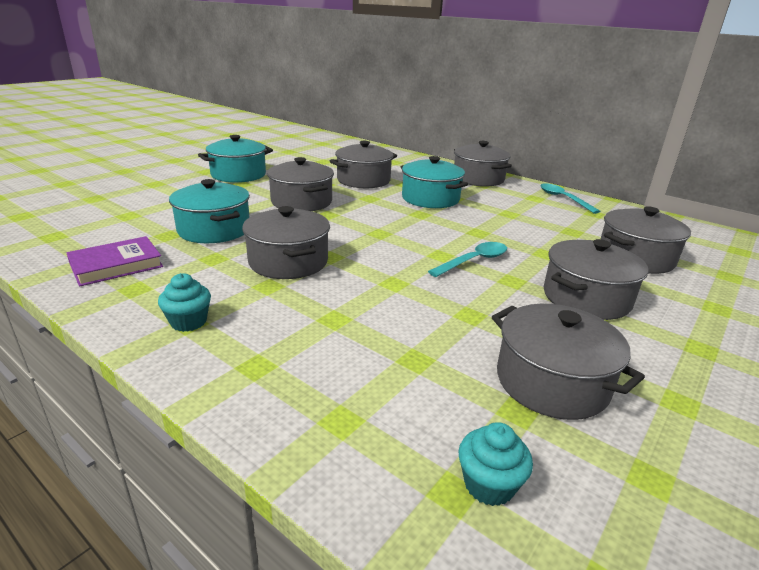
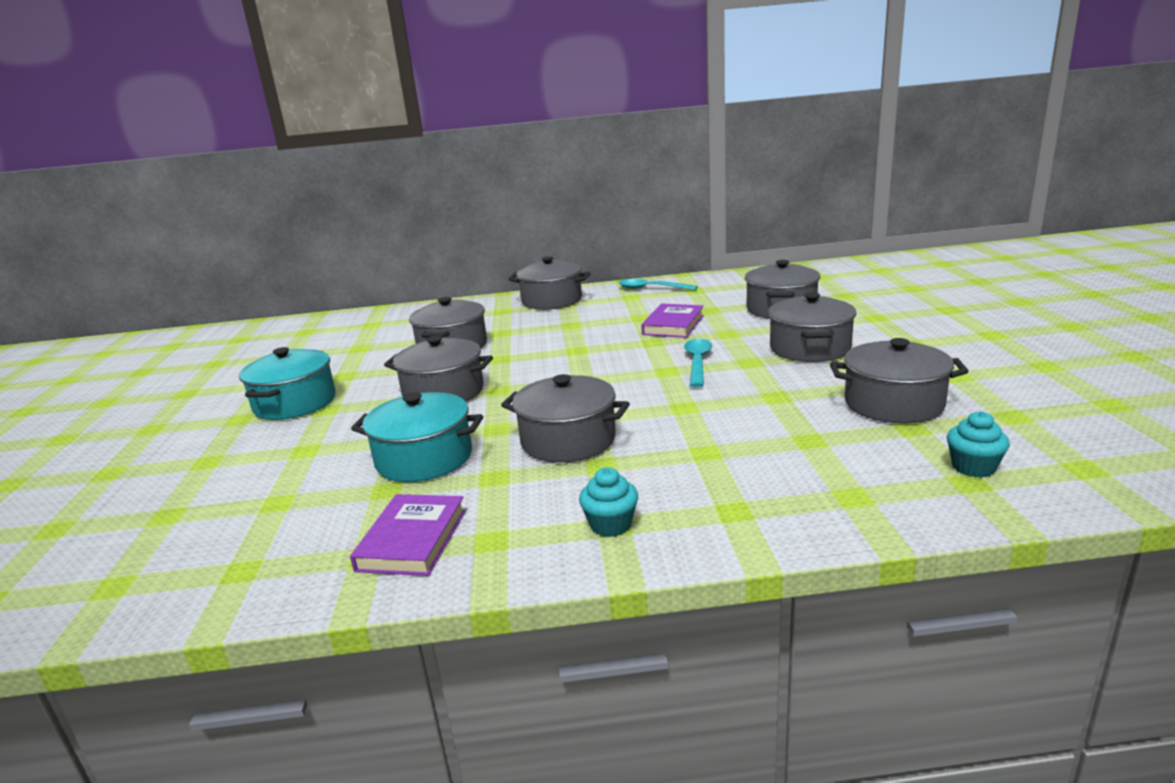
camera: 40 degrees left, 5 degrees down
turquoise pot [401,156,468,208] -> none
none -> purple book [641,303,704,338]

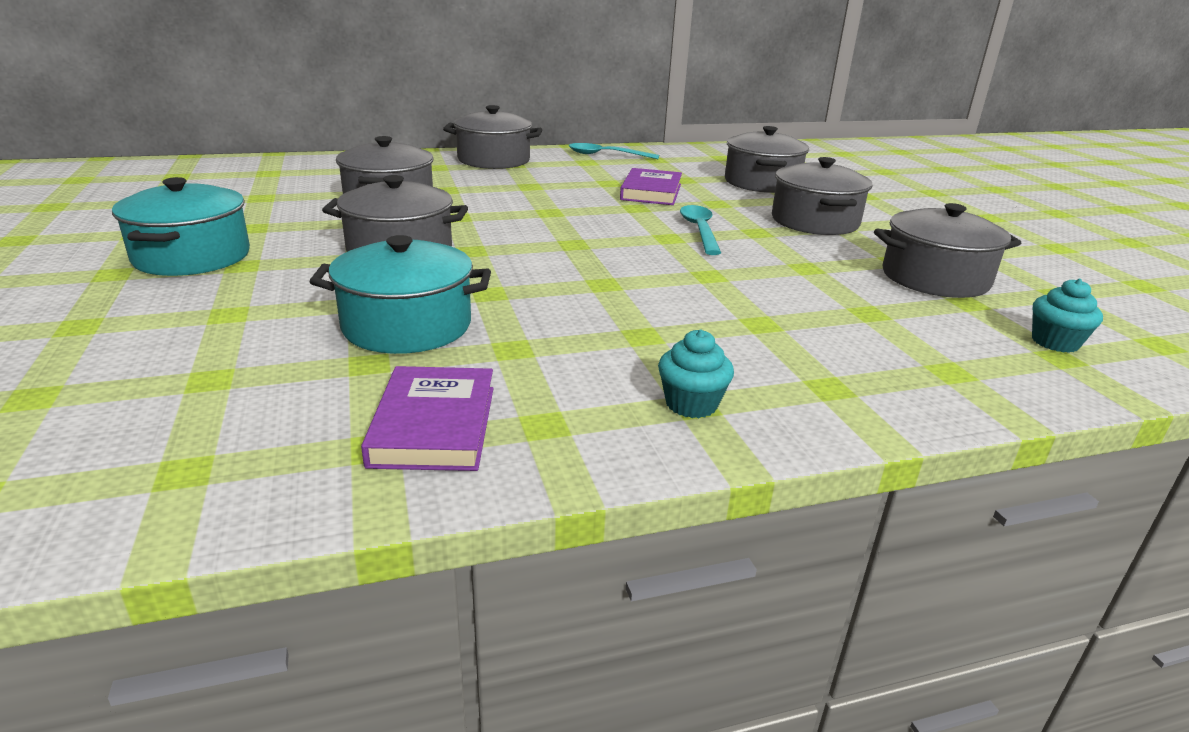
camera: 15 degrees left, 5 degrees up
grey pot [501,374,630,463] -> none

